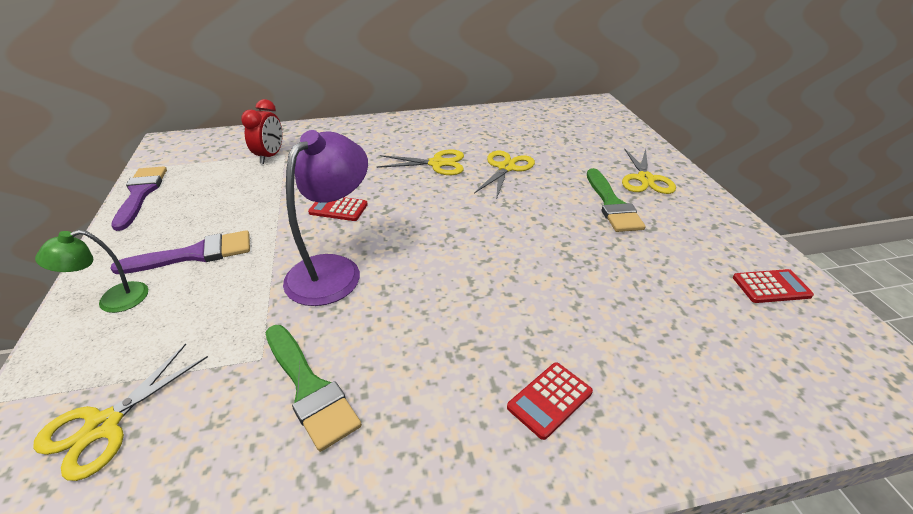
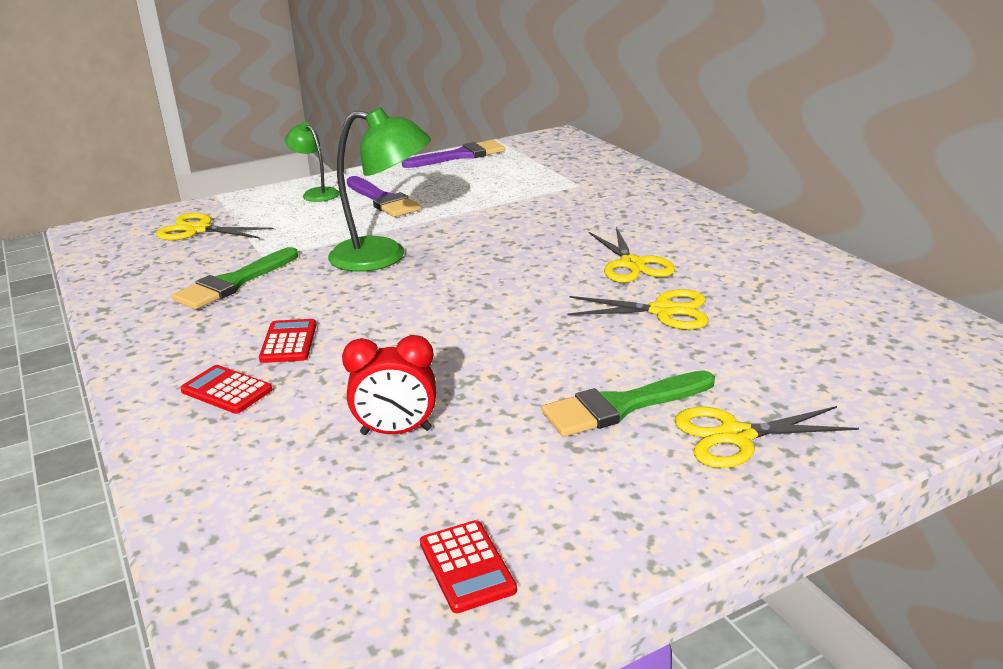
camera: 75 degrees right, 10 degrees down
red clock [241,99,283,164] -> red clock moved to [342,335,436,435]
purple lamp [283,130,368,306] -> green lamp [328,107,431,272]
red calculator [308,197,368,221] -> red calculator moved to [259,319,316,363]

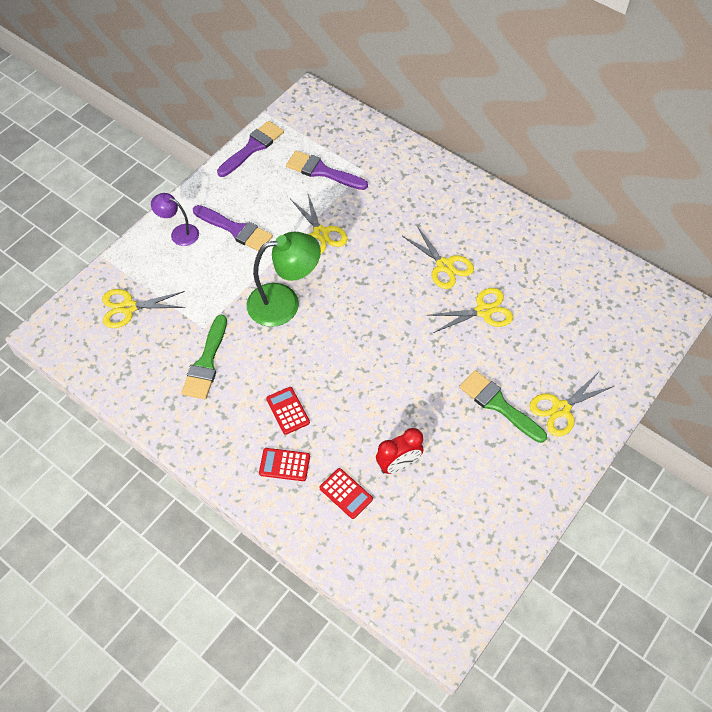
camera: 25 degrees left, 30 degrees up
green lamp [285,122,339,202] -> purple lamp [151,193,199,246]
red calculator [420,520,517,613] -> red calculator moved to [319,468,373,519]
green brush [542,370,715,437] -> green brush turned 90 degrees clockwise [459,370,547,443]
none -> purple brush [286,151,368,190]
none -> yellow scissors [291,191,348,255]

